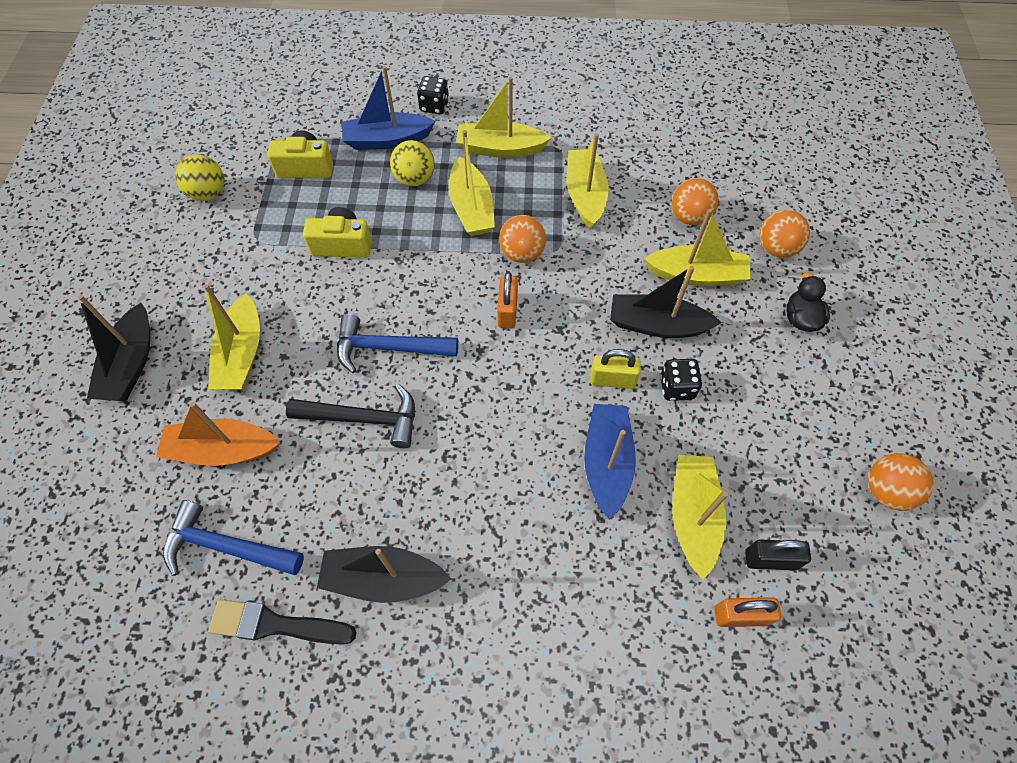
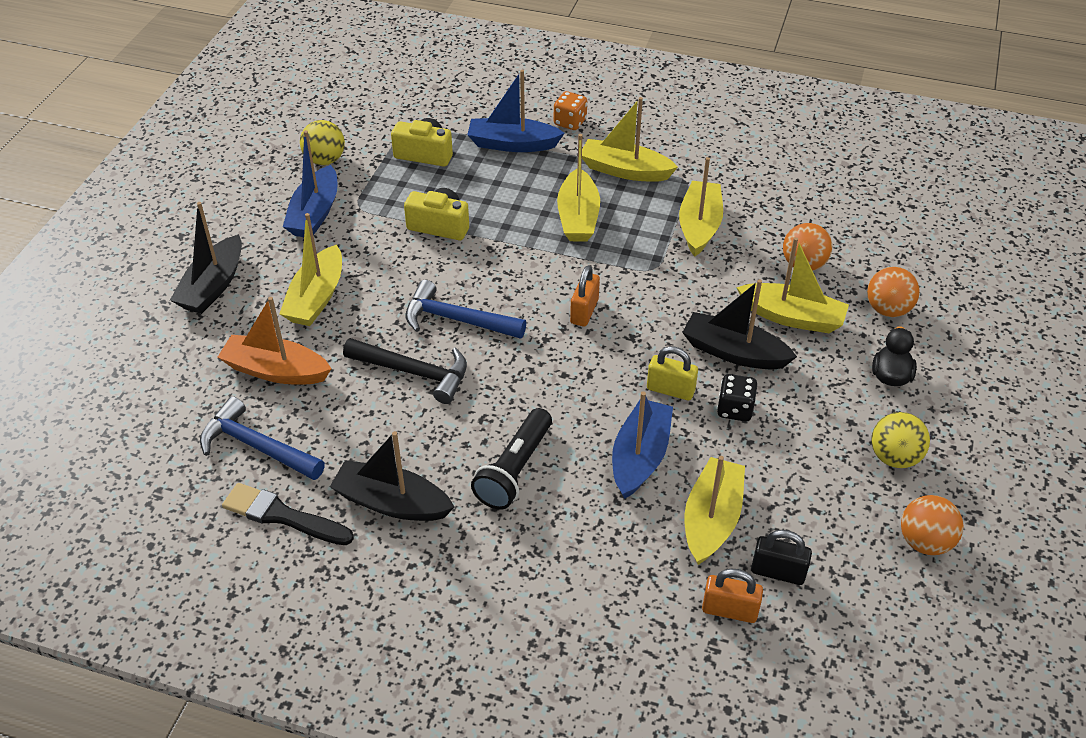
camera: 15 degrees right, 15 degrees down
yellow ball [390,140,435,186] -> yellow ball moved to [871,412,930,468]
black dice [417,76,449,114] -> orange dice [554,91,587,130]
orange ball [499,215,546,263] -> none
none -> blue boat [283,130,338,237]
none -> black flashlight [471,408,552,510]

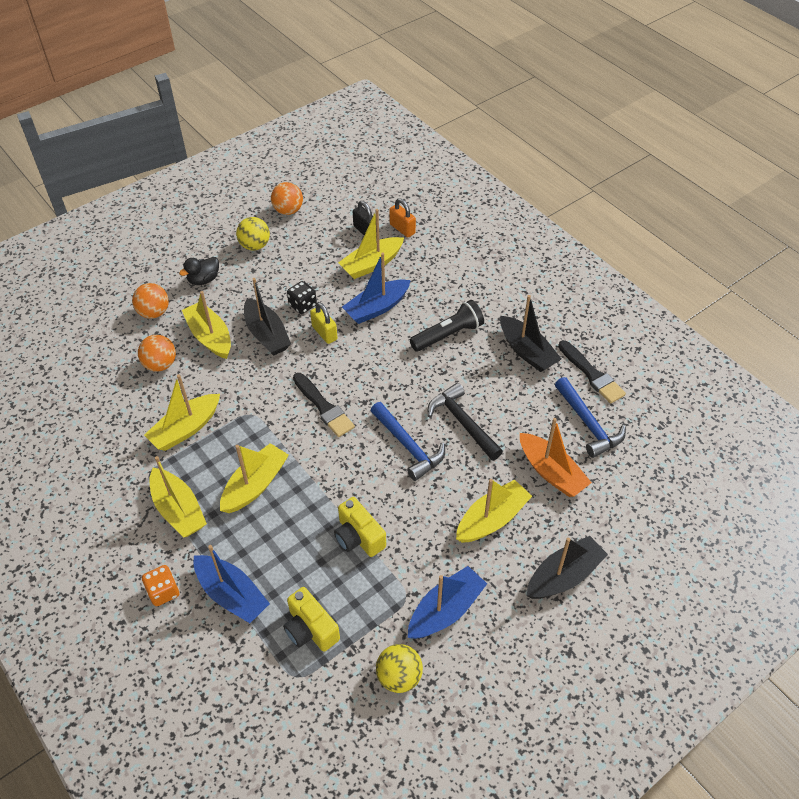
camera: 145 degrees left, 5 degrees up
orange padlock [570,265,600,327] -> black brush [293,373,355,437]

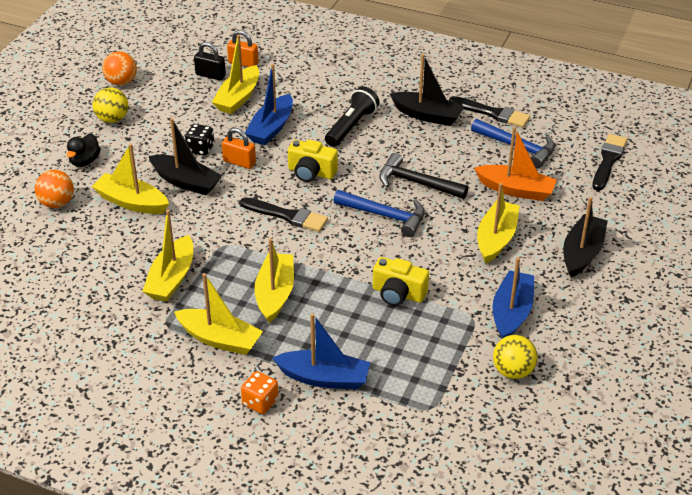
camera: 30 degrees left, 10 degrees down
orange ball [138,335,176,372] -> none
yellow camera [283,587,340,652] -> yellow camera moved to [288,140,338,182]
yellow padlock [310,302,338,344] -> orange padlock [222,128,256,169]
none -> black brush [593,134,627,190]

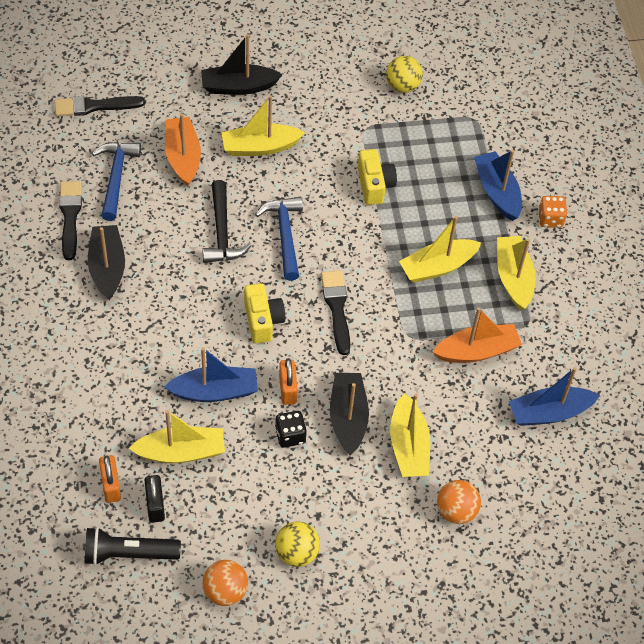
camera: 125 degrees left, 15 degrees up
black duck [67,134,101,167] -> none
yellow boat [142,210,193,302] -> orange boat [433,307,522,363]
black flashlight [325,87,379,147] -> black flashlight moved to [85,527,181,565]
blue boat [492,257,534,339] -> blue boat moved to [509,367,600,426]

